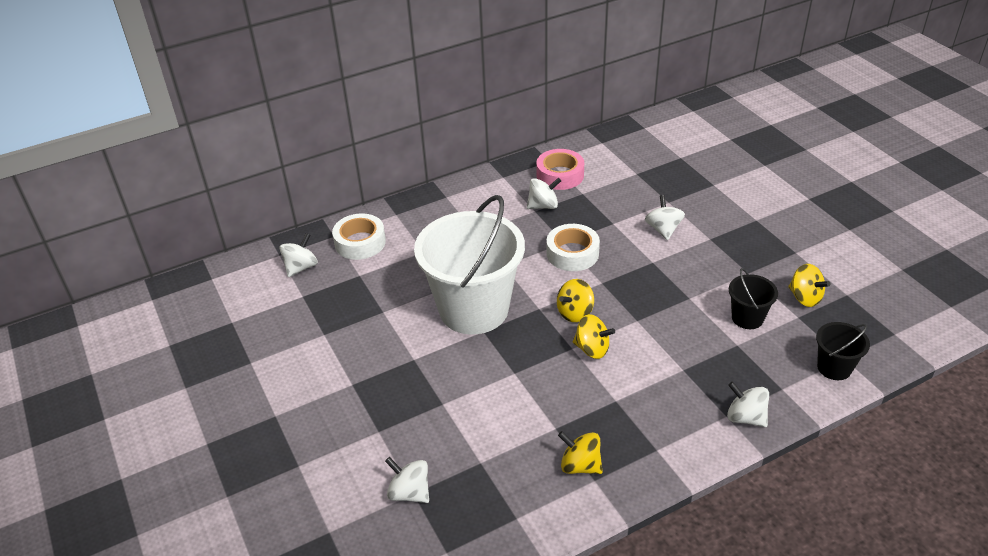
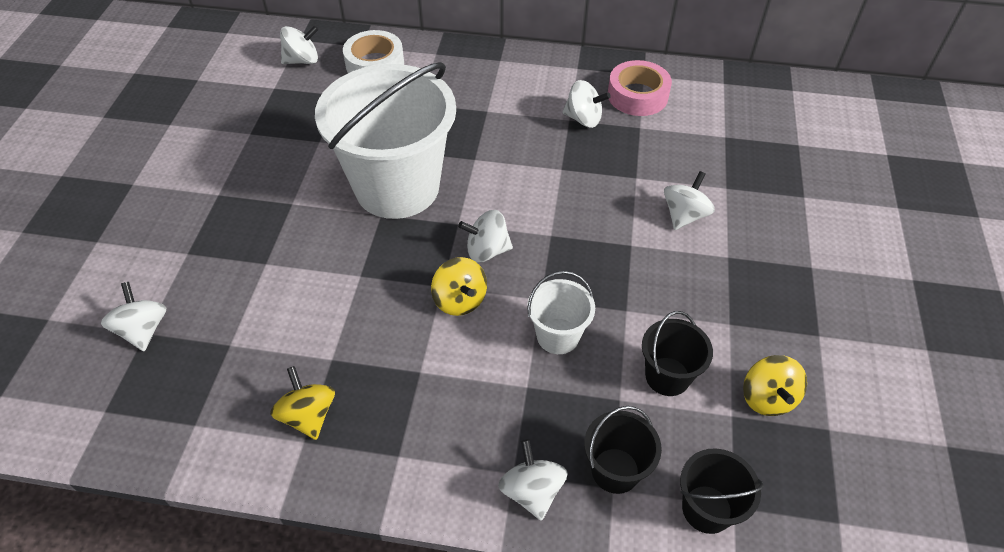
camera: 35 degrees right, 10 degrees up
white tape [547,224,600,271] -> none
yellow spinning top [557,279,594,322] -> white spinning top [458,210,513,263]
none -> white bucket [527,271,595,354]
none -> black bucket [584,406,662,494]

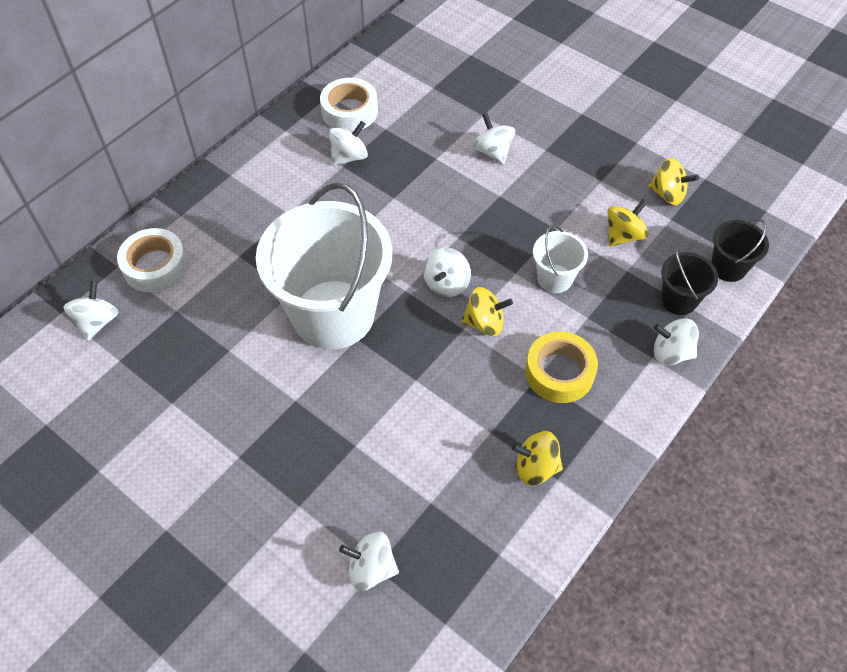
camera: 60 degrees left, 5 degrees up
pink tape [608,60,672,116] -> white tape [320,78,378,132]
black bucket [642,311,713,396] -> yellow spinning top [608,199,648,246]
none -> yellow tape [525,331,598,403]

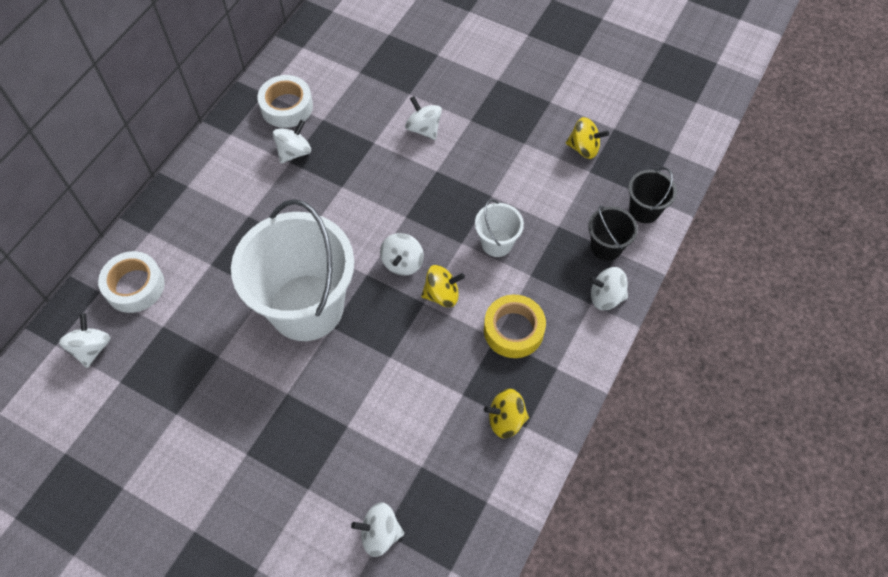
camera: 10 degrees left, 5 degrees up
yellow spinning top [608,199,648,246] -> none

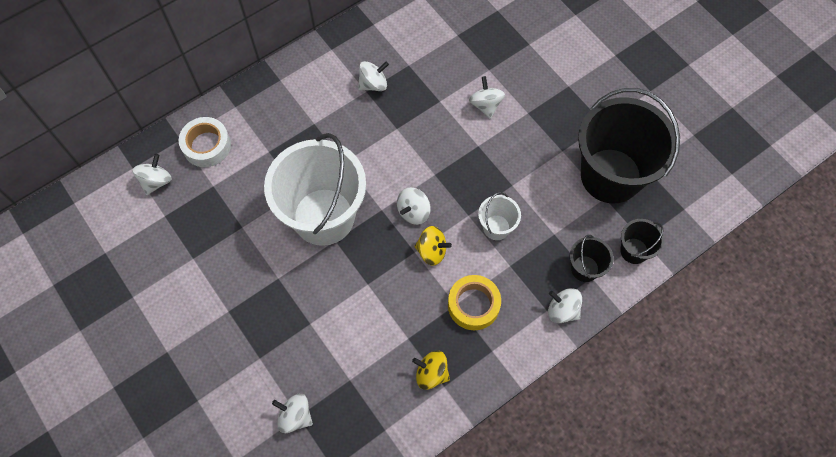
camera: 25 degrees right, 5 degrees up
white tape [257,75,313,128] -> none
yellow spinning top [566,117,609,159] -> black bucket [578,88,680,203]

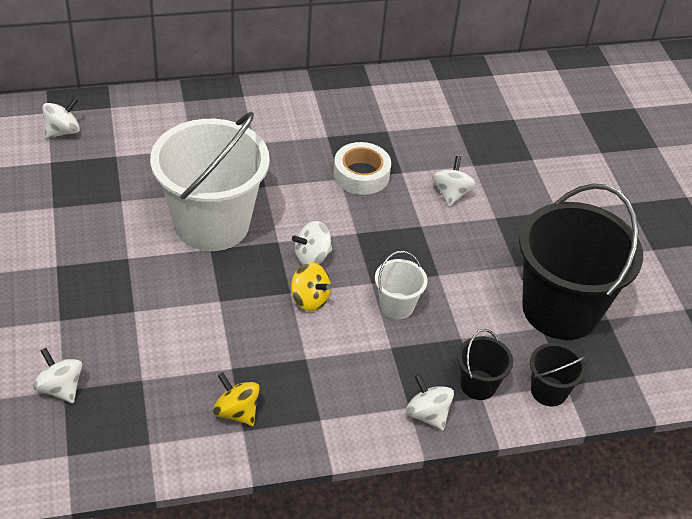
camera: 20 degrees right, 20 degrees down
white tape [179,117,231,167] -> white tape moved to [333,142,391,195]
white spinning top [358,61,389,91] -> none
yellow tape [448,275,501,330] -> none

